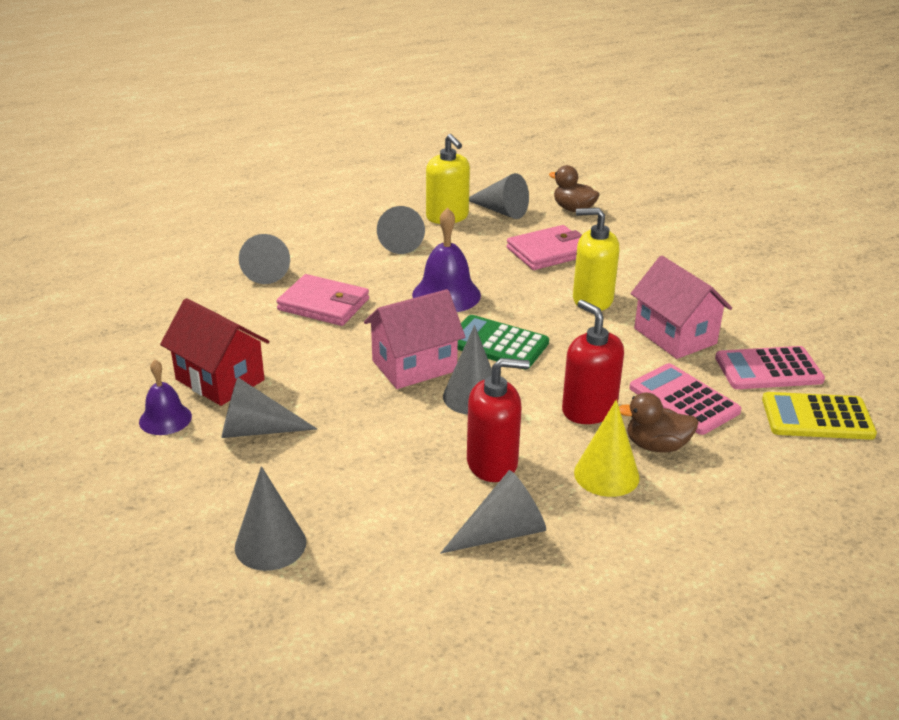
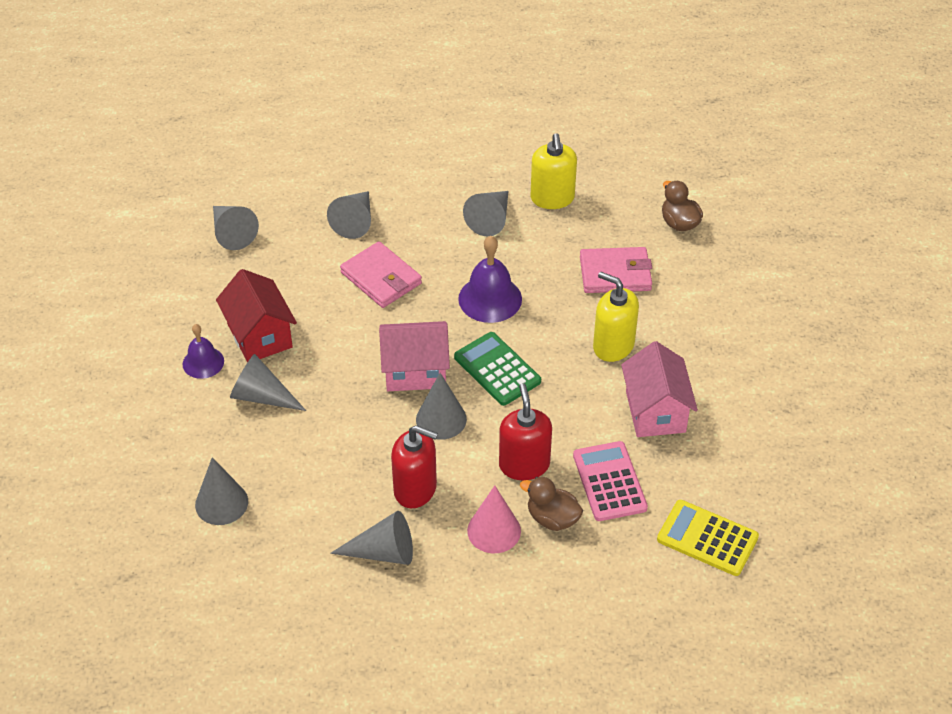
camera: 25 degrees right, 15 degrees up
grey cone [469,173,529,219] -> grey cone moved to [213,206,259,250]
yellow cone [574,400,640,497] -> pink cone [467,486,521,553]
pink calculator [715,346,825,389] -> none

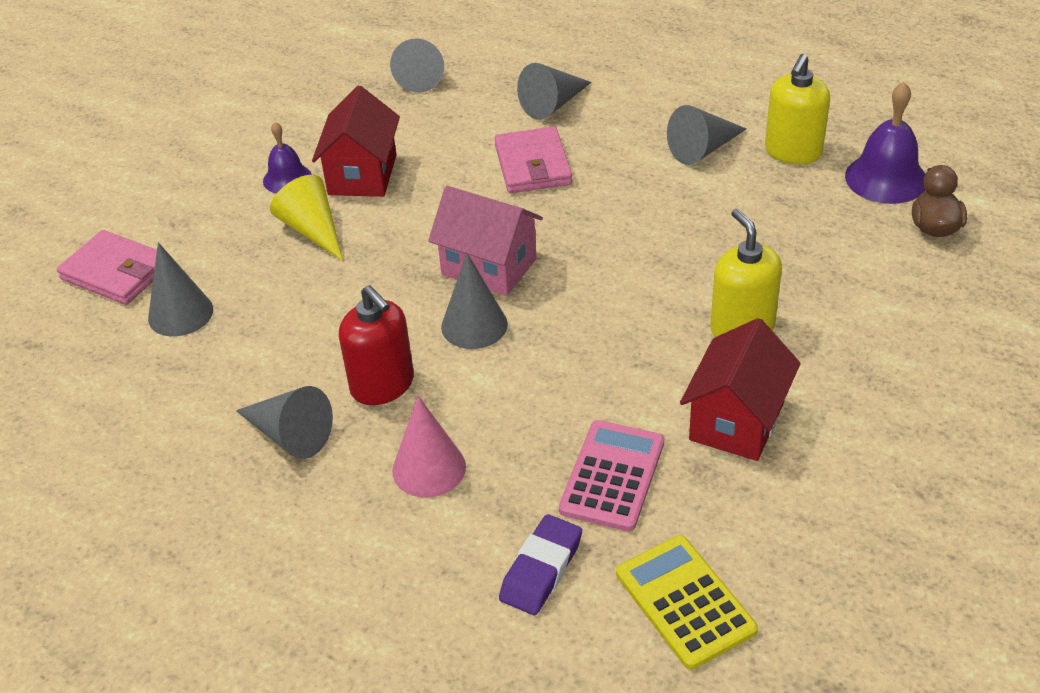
camera: 35 degrees right, 5 degrees down
grey cone [230,354,306,411] -> yellow cone [270,175,343,261]
green calculator [454,332,541,406] -> none
purple bell [458,236,522,323] -> purple bell moved to [845,82,925,204]
red soap dispenser [499,383,552,480] -> none
brown duck [520,477,583,531] -> none
pink wallet [580,247,652,293] -> pink wallet moved to [57,230,157,305]
pink house [621,341,698,437] -> red house [680,318,801,461]
none -> purple eraser [499,514,582,615]

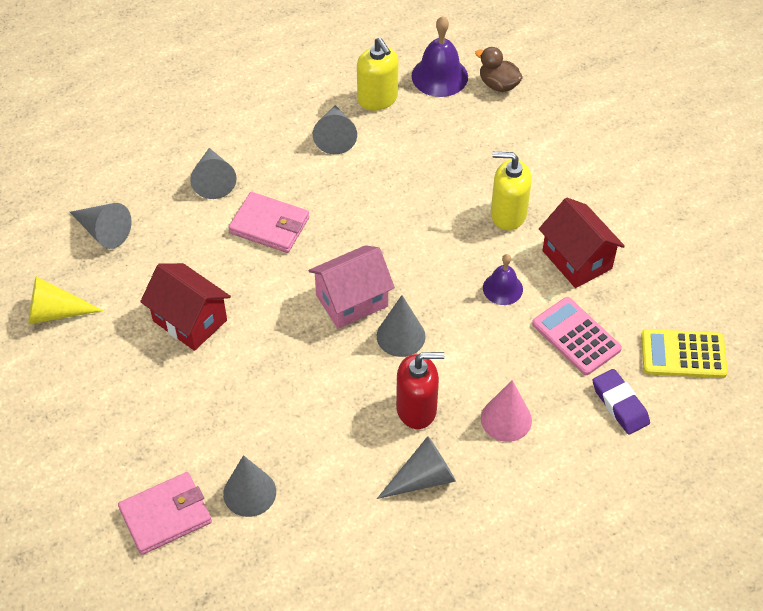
camera: 60 degrees left, 10 degrees up
purple bell [263,122,312,193] -> purple bell moved to [483,254,523,305]
yellow cone [270,175,343,261] -> yellow cone moved to [28,276,103,324]

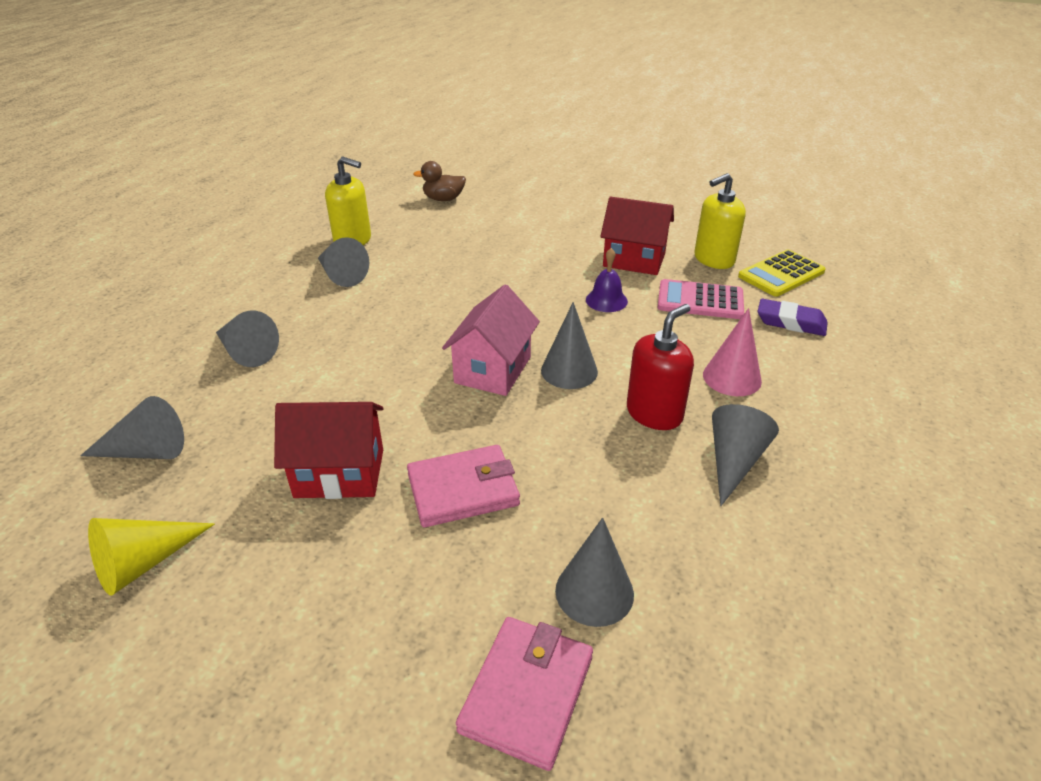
camera: 40 degrees left, 15 degrees down
pink wallet [228,192,309,253] -> pink wallet moved to [407,445,520,527]
purple bell [412,16,468,97] -> none
yellow soap dispenser [491,152,532,230] -> yellow soap dispenser moved to [694,173,746,269]

